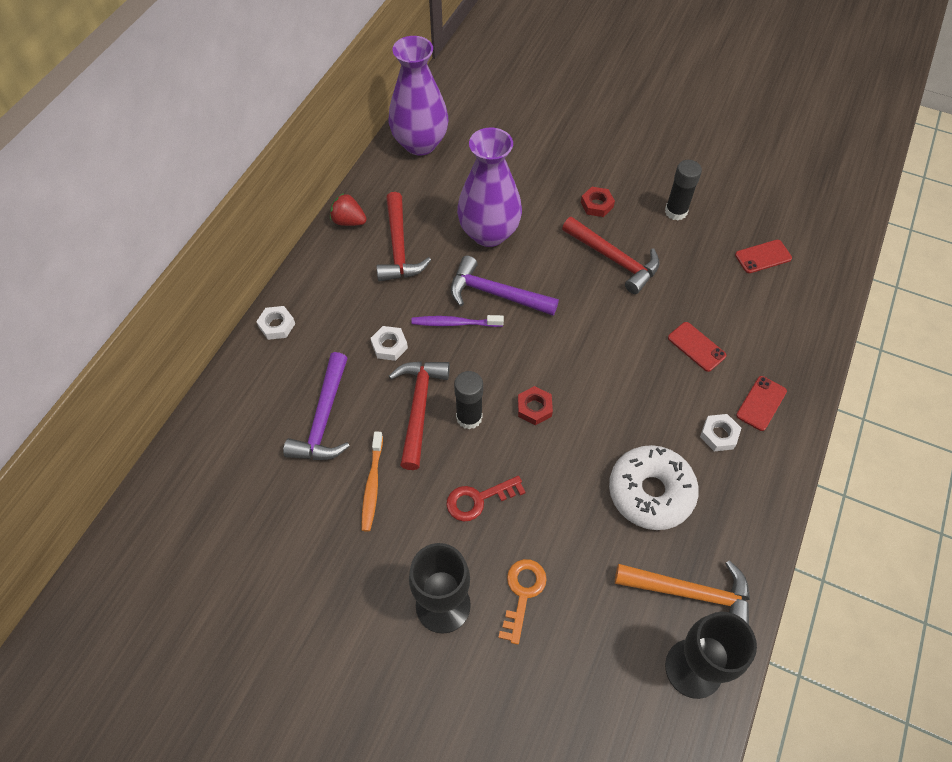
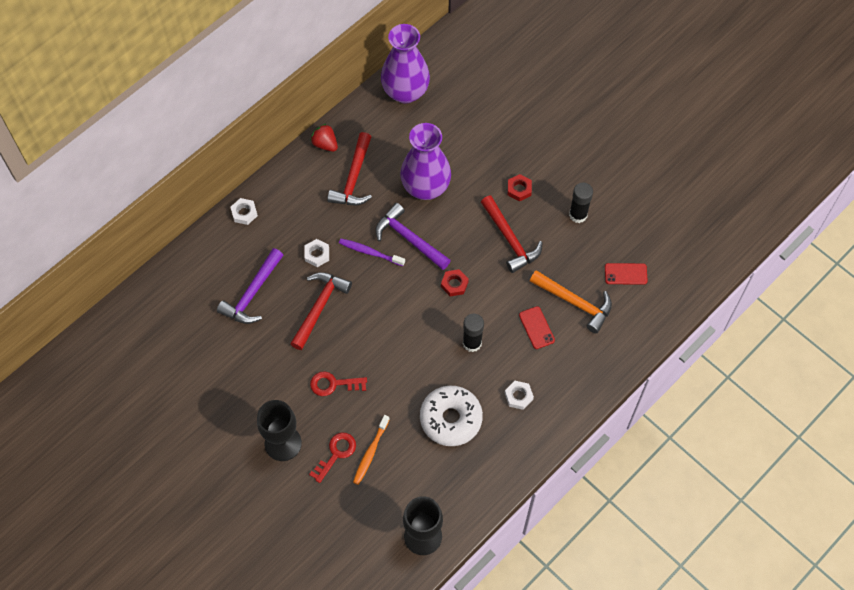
camera: 20 degrees right, 5 degrees up
orange toothbrush [362,431,383,532] -> orange toothbrush moved to [353,415,390,485]
black glue stick [454,371,483,430] -> black glue stick moved to [463,314,484,352]
orange key [499,559,547,645] -> red key [309,433,356,483]
red nut [518,386,553,425] -> red nut moved to [441,269,469,297]
orange hammer [615,560,750,625] -> orange hammer moved to [530,270,612,333]
red phone [736,376,787,431] -> none

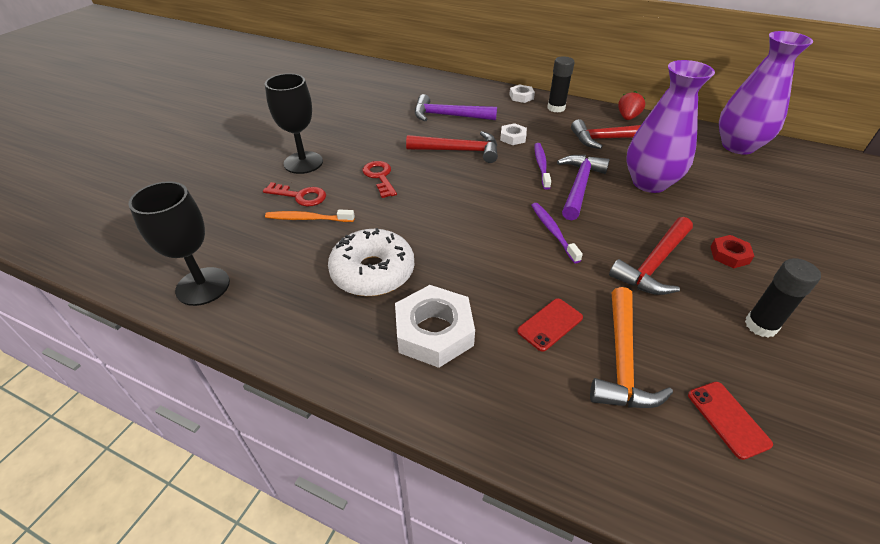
camera: 70 degrees right, 20 degrees down
red nut [441,269,469,297] -> purple toothbrush [531,203,583,263]
black glue stick [463,314,484,352] -> black glue stick moved to [547,56,575,113]
white nut [505,381,534,410] -> white nut [395,285,475,368], size x1.91

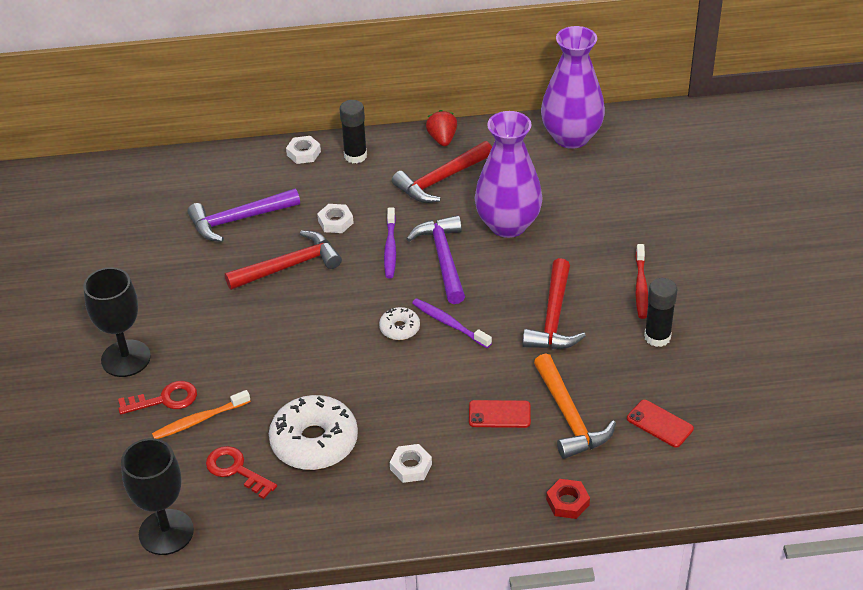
camera: 30 degrees left, 0 degrees up
red key [363,161,397,198] -> red key moved to [206,446,277,499]
white nut [395,285,475,368] -> white nut [390,444,432,483], size x0.52
red phone [517,298,583,352] -> red phone turned 75 degrees clockwise [469,400,531,428]
purple toothbrush [535,143,551,190] -> purple toothbrush turned 150 degrees counterclockwise [384,207,396,278]
red nut [711,235,754,268] -> red nut moved to [546,479,590,519]
none -> white donut [379,307,420,340]
none -> red toothbrush [636,244,648,319]

